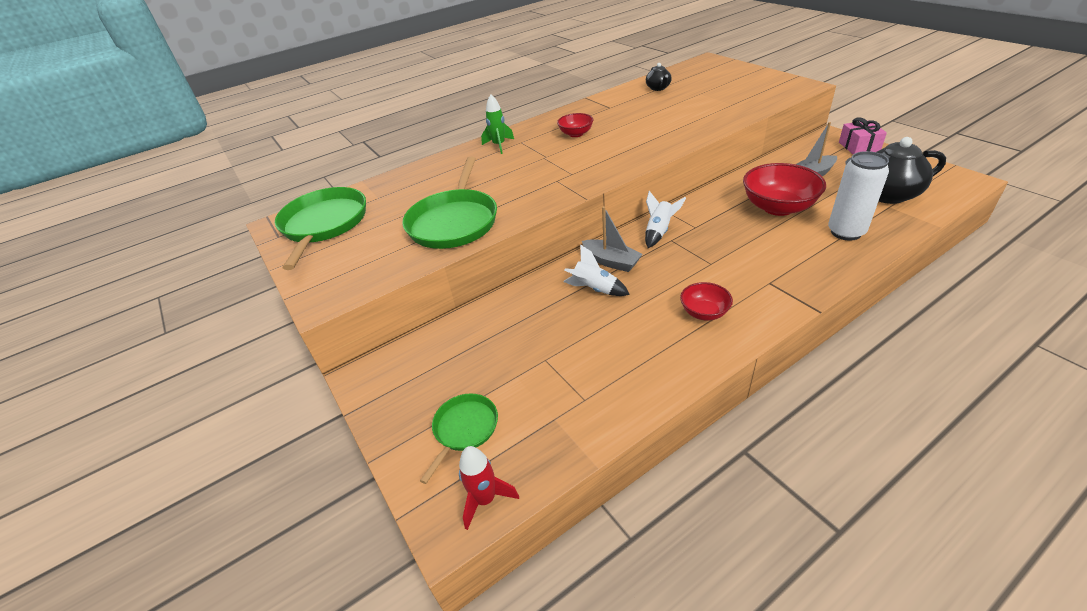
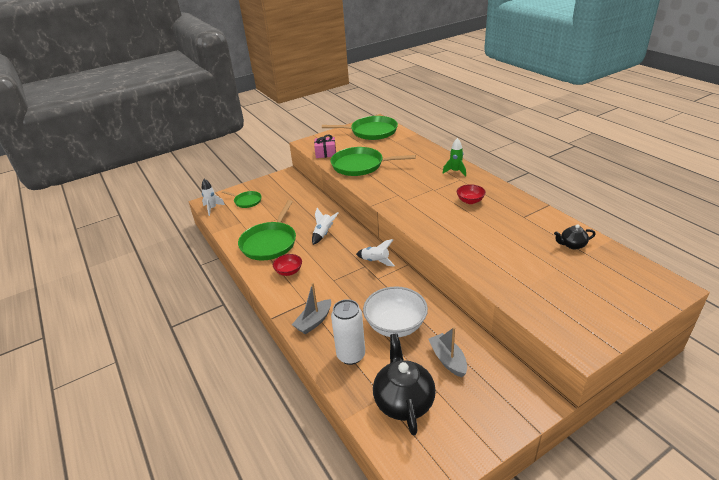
camera: 90 degrees right, 5 degrees down
red rocket [459,446,519,530] -> white rocket [202,179,225,216]
grey boat [582,206,643,272] -> grey boat moved to [292,283,331,334]
red bowl [743,163,826,216] -> white bowl [363,286,428,337]
pink gift [839,117,887,154] -> pink gift moved to [314,135,336,158]
none -> green pan [238,200,296,260]

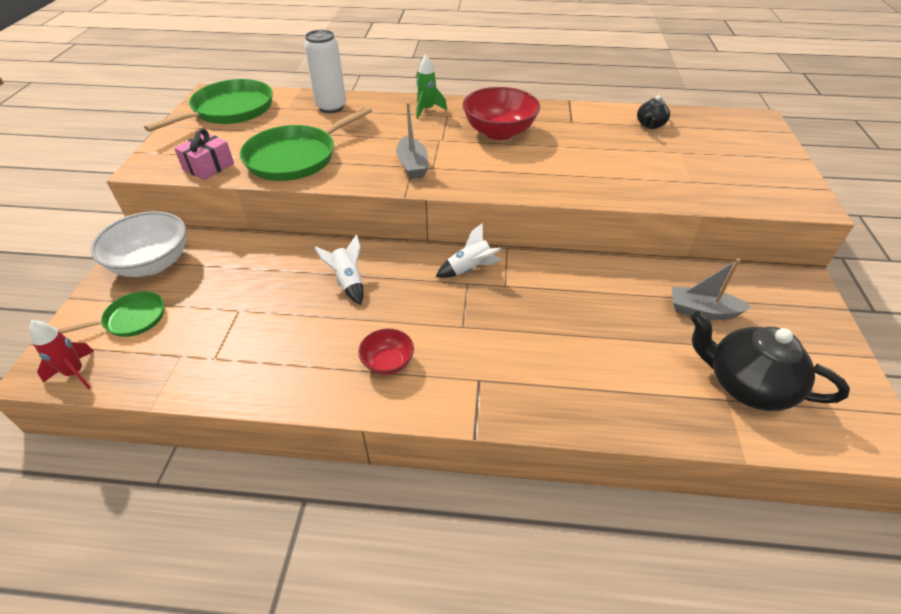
camera: 55 degrees left, 10 degrees up
white rocket [202,179,225,216] -> red rocket [29,320,94,389]
green pan [238,200,296,260] -> none
grey boat [292,283,331,334] -> grey boat moved to [396,102,428,179]
white can [331,299,365,365] -> white can moved to [304,30,346,113]
white bowl [363,286,428,337] -> white bowl moved to [90,211,186,277]
red bowl [457,184,486,204] -> red bowl [463,87,540,140], size x1.86

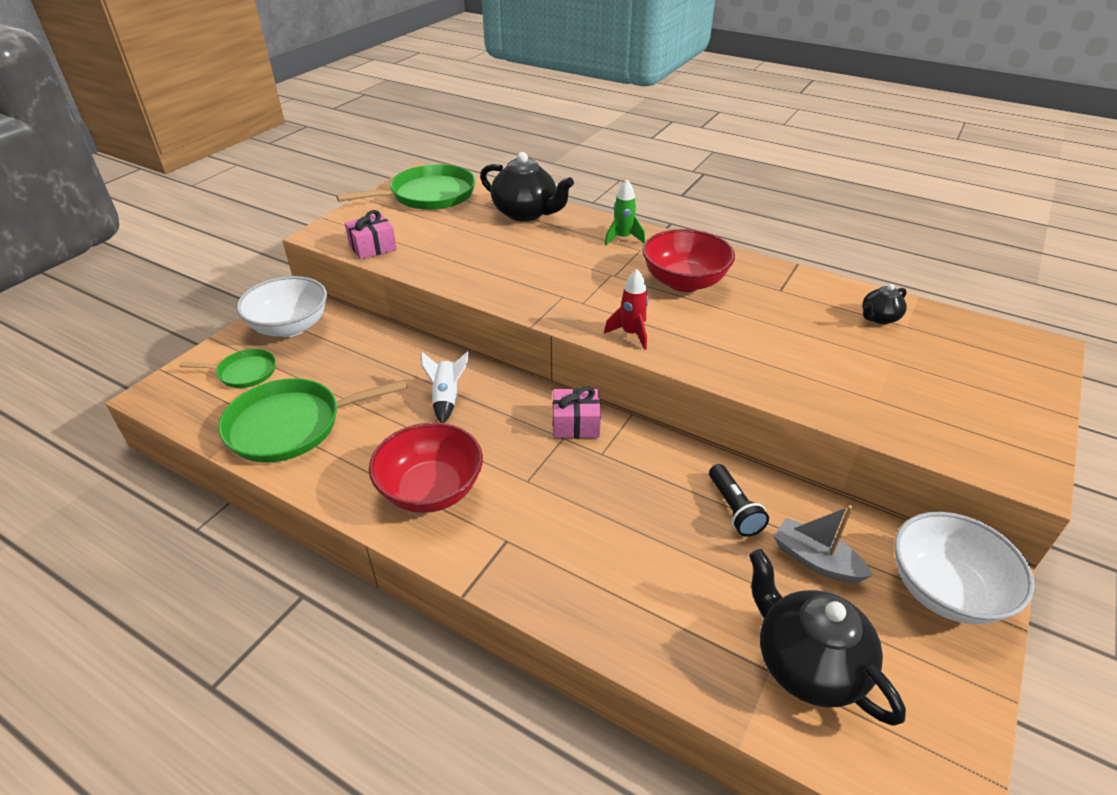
camera: 25 degrees right, 5 degrees down
red rocket [29,320,94,389] -> red rocket moved to [604,269,648,350]
green pan [240,106,372,181] -> green pan moved to [218,378,407,463]
white can [304,30,346,113] -> black teapot [480,152,574,221]
red bowl [358,329,414,375] -> red bowl [369,422,483,513], size x1.86
grey boat [396,102,428,179] -> none
white rocket [436,223,501,278] -> pink gift [553,386,601,438]
none -> black flashlight [709,464,769,537]
none -> white bowl [894,512,1035,624]

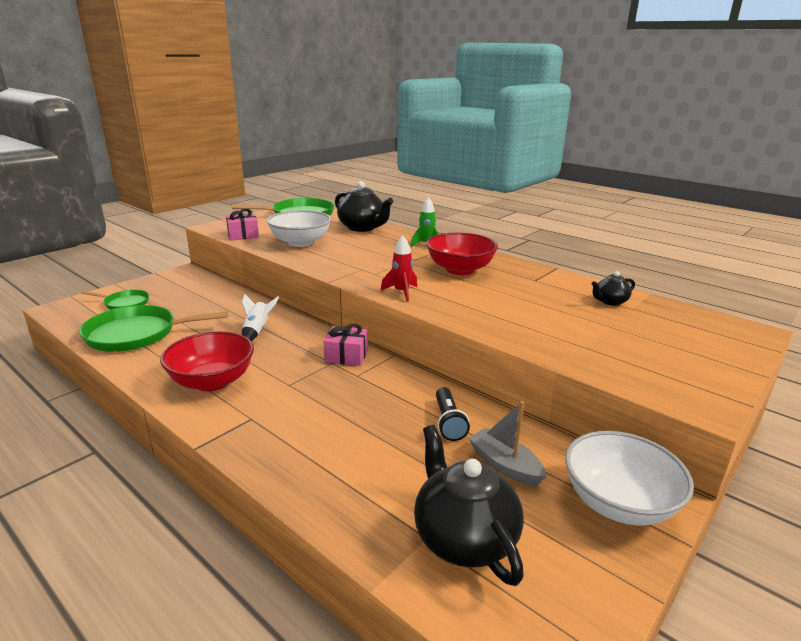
camera: 10 degrees right, 15 degrees down
white bowl [237,276,327,337] -> white bowl moved to [267,210,331,247]

